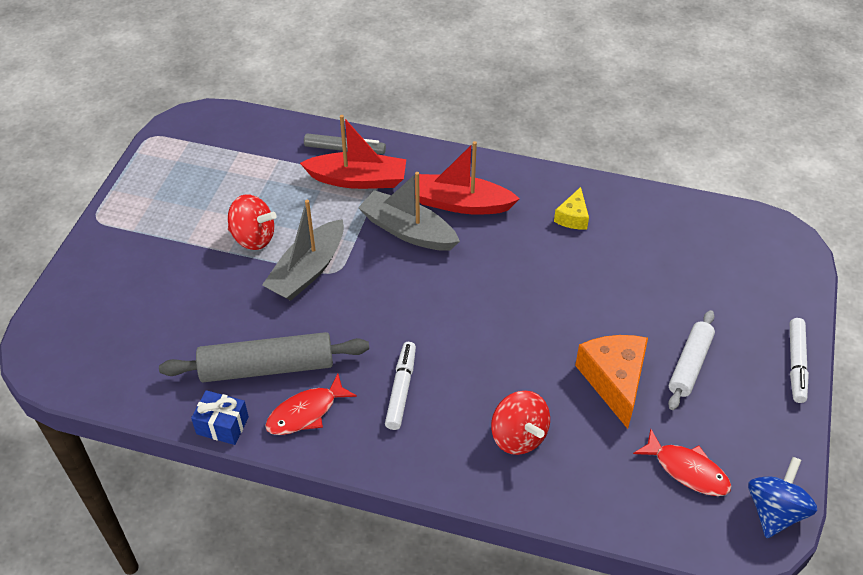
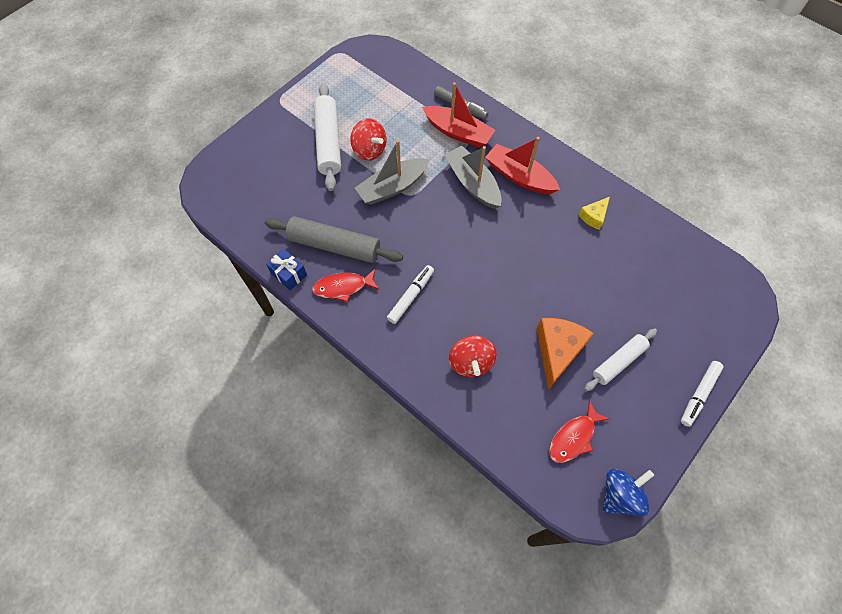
camera: 25 degrees right, 15 degrees up
red fish [633,429,731,496] -> red fish turned 75 degrees clockwise [549,400,609,463]
none -> white rolling pin [314,83,341,191]

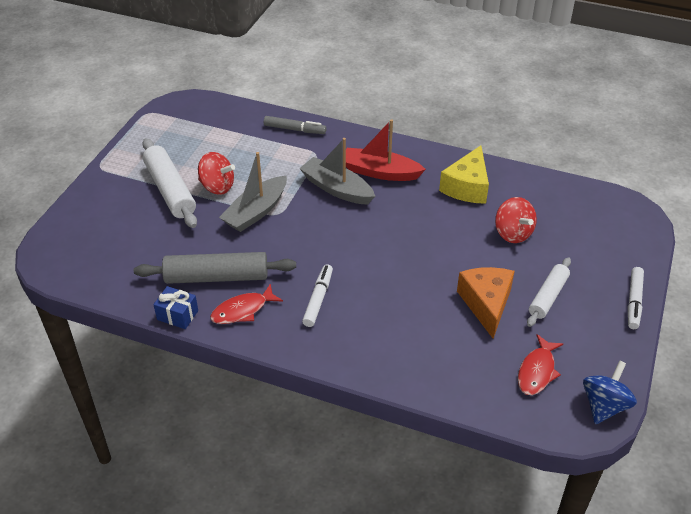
camera: 20 degrees left, 20 degrees down
red boat [422,82,495,148] -> none
red spinning top [449,336,497,377] -> red spinning top moved to [495,197,537,243]
yellow cheese [579,197,610,230] -> yellow cheese [439,145,489,204], size x1.82

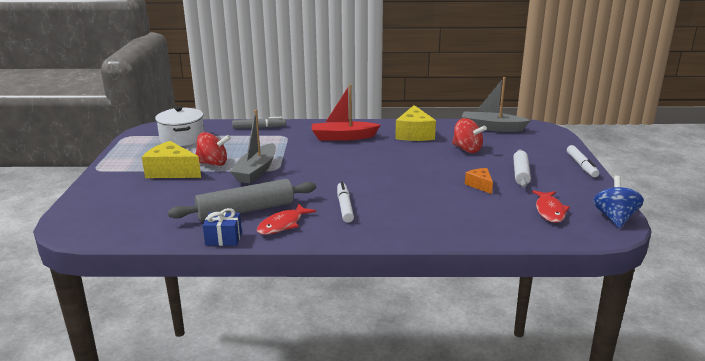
camera: 20 degrees left, 20 degrees down
white rolling pin [143,138,197,228] -> yellow cheese [142,141,201,178]
grey boat [299,138,375,205] -> grey boat moved to [462,77,531,132]
orange cheese [457,267,515,338] -> orange cheese [465,168,493,194], size x0.55
none -> white pot [155,106,204,146]

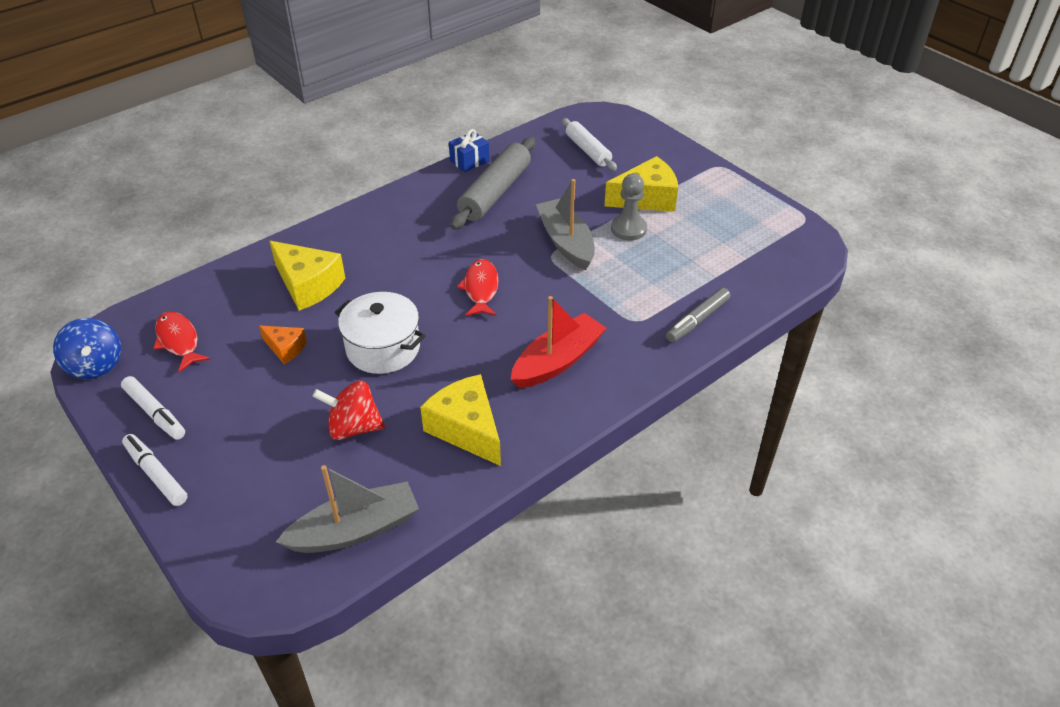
camera: 140 degrees right, 20 degrees up
white pot [155,106,204,146] -> white pot moved to [335,292,425,374]
red spinning top [196,132,231,166] -> grey pawn [611,174,647,241]
red fish [257,203,316,235] -> red fish moved to [457,259,499,316]
white marker [337,181,354,223] -> white marker moved to [121,376,185,440]
white rolling pin [513,149,531,187] -> white rolling pin moved to [562,118,617,171]
none -> yellow cheese [269,241,345,311]

